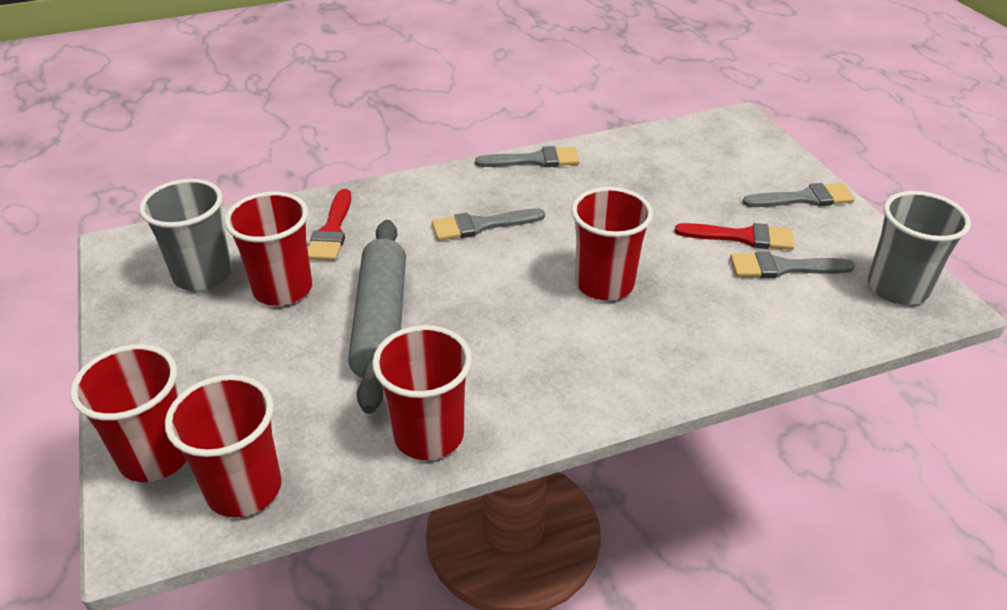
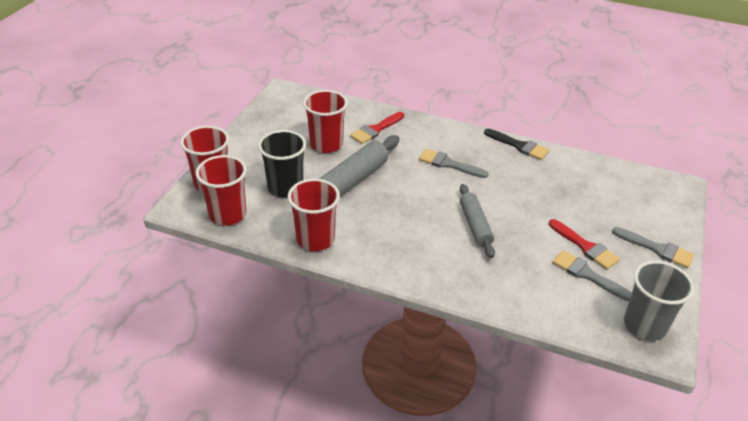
camera: 40 degrees right, 0 degrees up
grey cup [139,179,232,291] -> none
grey brush [475,146,580,167] -> black brush [484,128,549,160]
red cup [571,187,653,300] -> grey rolling pin [460,184,495,258]
none -> black cup [258,130,306,197]

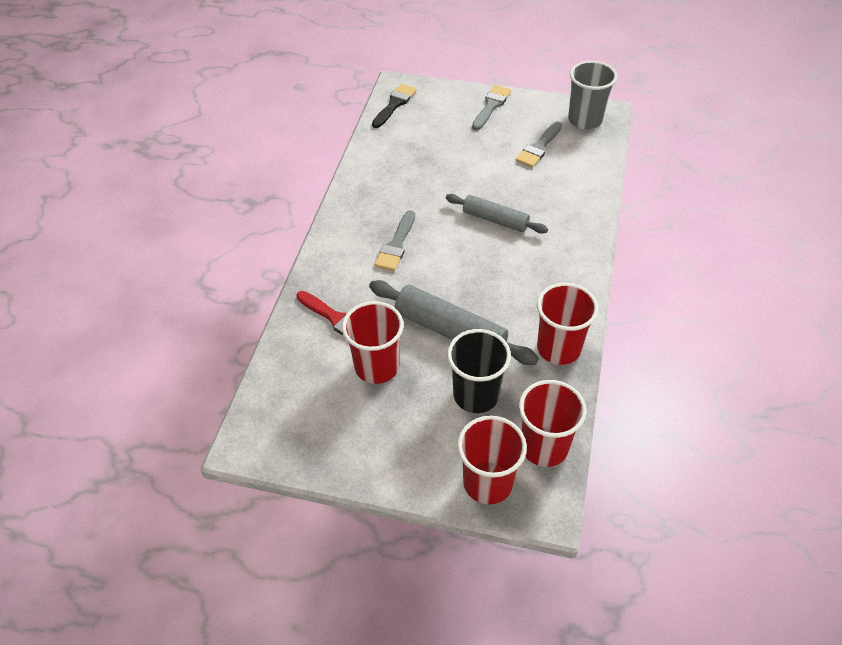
camera: 95 degrees left, 10 degrees up
grey rolling pin [460,184,495,258] -> grey rolling pin turned 45 degrees clockwise [446,194,548,234]
black brush [484,128,549,160] -> black brush moved to [372,84,417,128]
red brush [549,219,620,270] -> none

